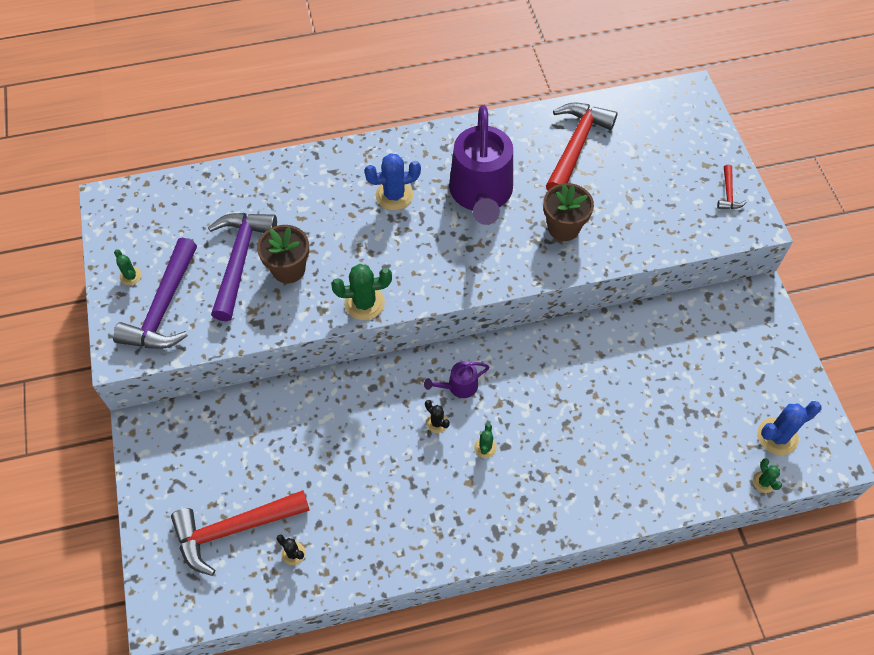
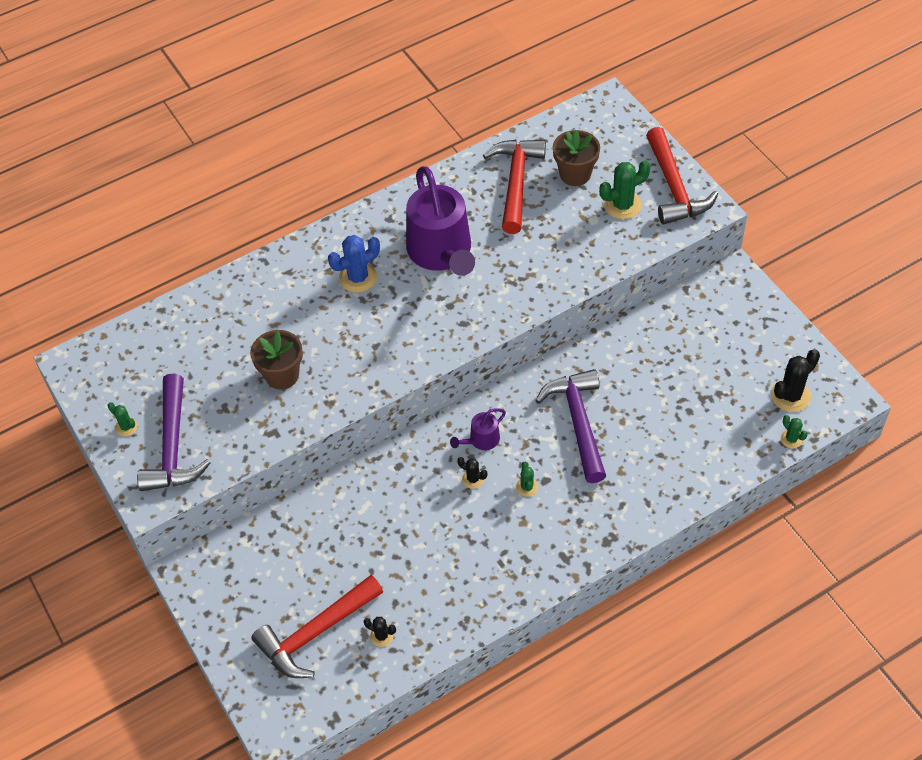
camera: 15 degrees left, 5 degrees down
purple hammer [208,213,277,321] -> purple hammer moved to [535,369,606,483]
green cactus [331,264,392,320] -> green cactus moved to [599,160,651,219]
brown flower pot [543,183,594,241] -> brown flower pot moved to [553,130,600,186]
red hammer [717,165,747,209] -> red hammer [646,127,718,225], size x2.24
blue cactus [758,401,822,455] -> black cactus [771,349,820,412]

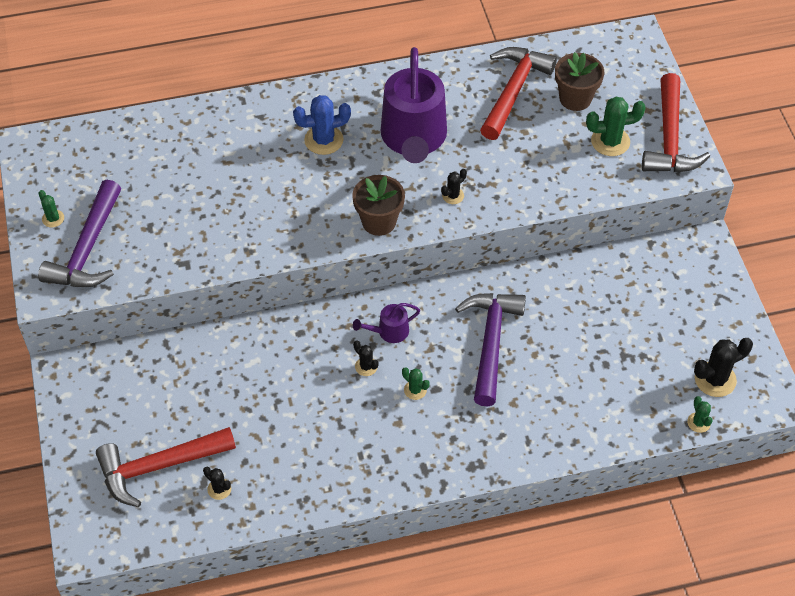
camera: 15 degrees right, 0 degrees up
brown flower pot [250,330,303,389] -> brown flower pot moved to [352,175,405,236]
green cactus [516,461,538,497] -> green cactus turned 60 degrees counterclockwise [402,367,430,400]
none -> black cactus [441,169,467,204]

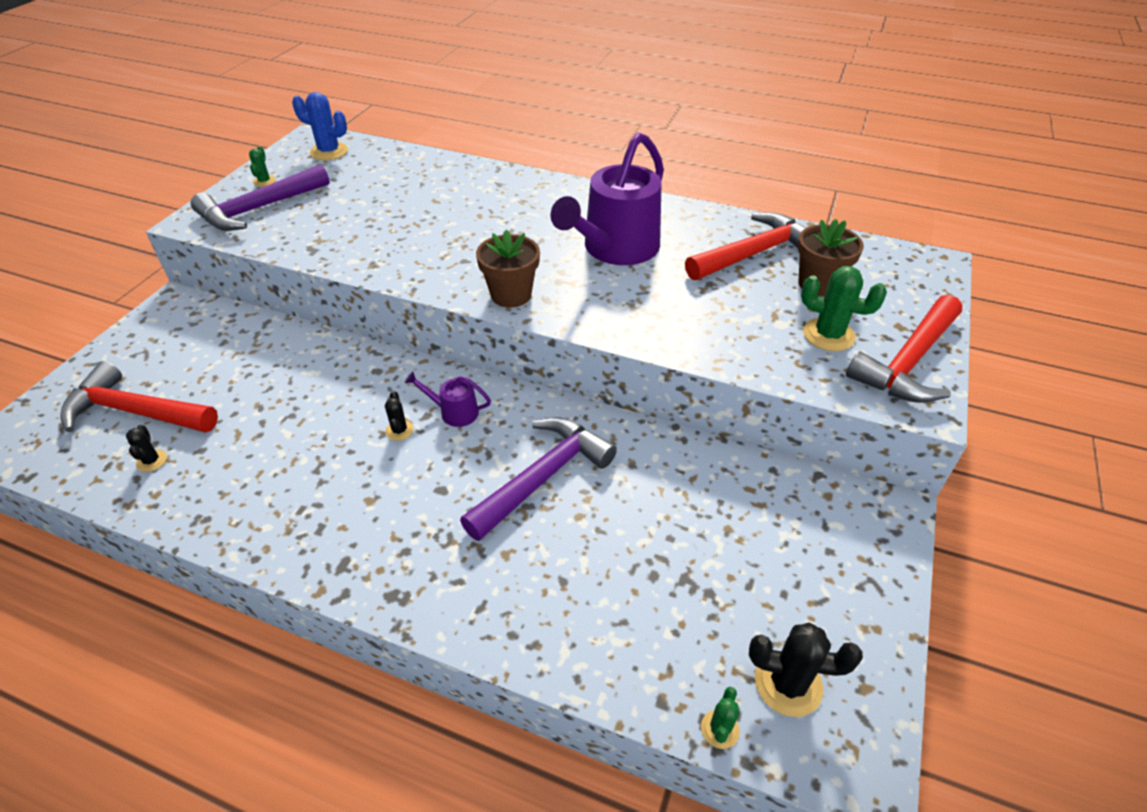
camera: 35 degrees right, 10 degrees down
blue cactus [293,95,351,155] -> blue cactus moved to [292,92,348,160]
green cactus [402,367,430,400] -> none
black cactus [441,169,467,204] -> none

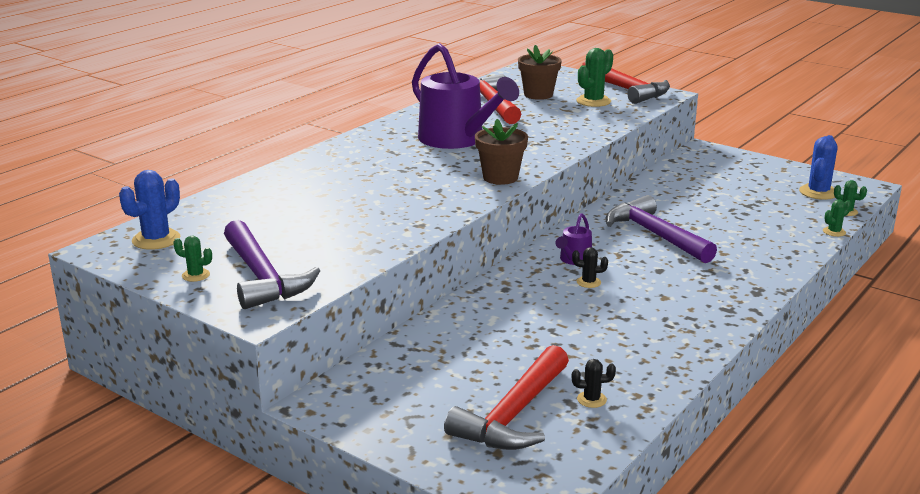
camera: 75 degrees left, 20 degrees down
black cactus [749,622,863,717] -> blue cactus [799,135,837,200]
none -> green cactus [823,199,851,237]

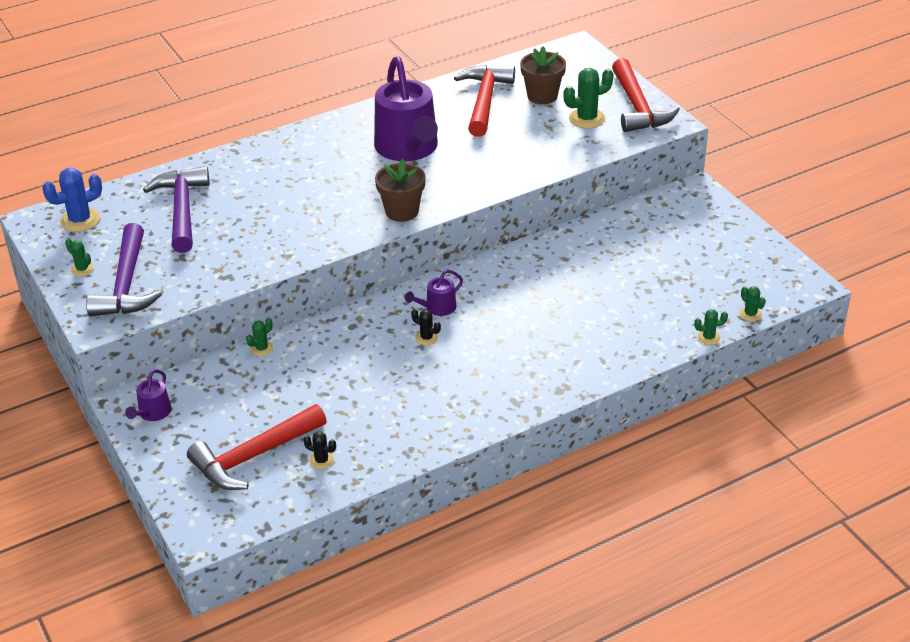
camera: 25 degrees right, 15 degrees up
purple hammer [606,195,717,263] -> purple hammer moved to [143,166,210,253]
blue cactus [799,135,837,200] -> none
none -> purple watering can [125,369,172,421]
none -> green cactus [246,317,273,356]

